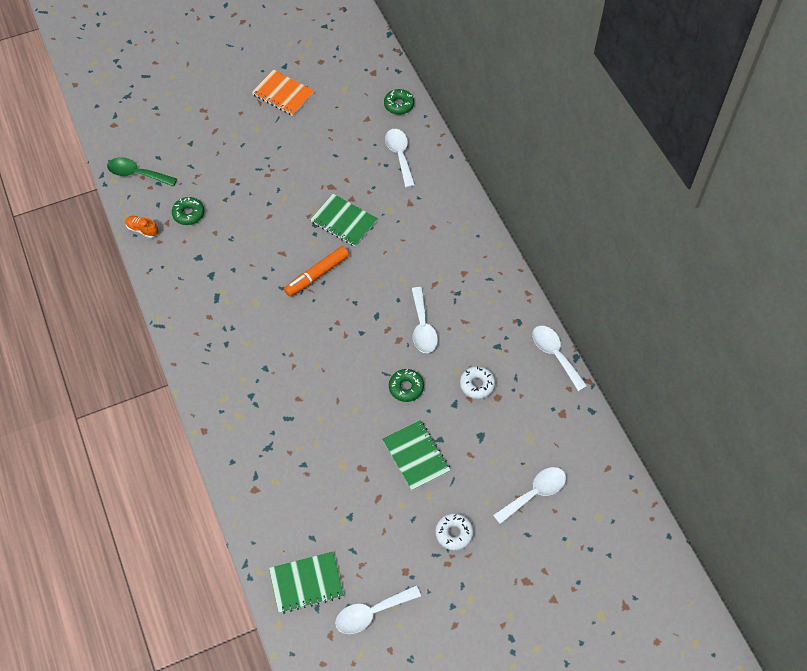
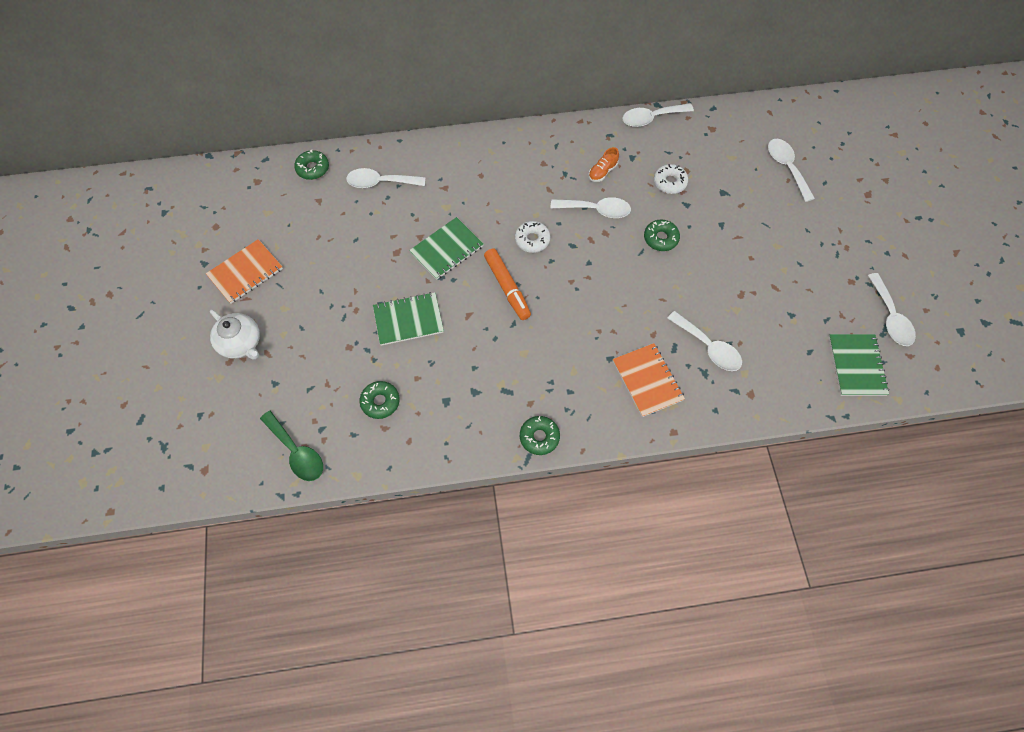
camera: 75 degrees left, 5 degrees up
green spoon [107,157,177,187] -> green spoon turned 75 degrees counterclockwise [260,411,323,481]
orange shoe [125,216,158,238] -> orange shoe moved to [589,147,619,182]
green notebook [382,420,451,491] -> green notebook moved to [373,292,444,346]
white donut [435,513,473,551] -> white donut moved to [515,221,550,253]
none -> white teapot [210,309,260,360]
none -> green donut [520,416,560,455]
none -> orange notebook [613,343,685,417]
none -> white spoon [667,311,742,371]

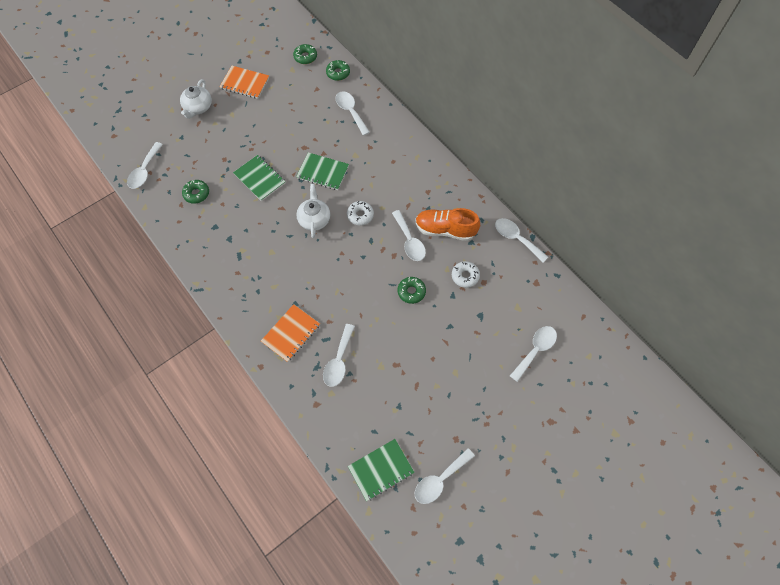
camera: 60 degrees right, 0 degrees up
green spoon [260,411,323,481] -> white spoon [127,142,163,189]
orange marker [484,248,531,320] -> white teapot [296,184,330,238]
green donut [520,416,560,455] -> green donut moved to [293,44,317,64]
orange shoe [589,147,619,182] -> orange shoe [415,208,480,241], size x2.00

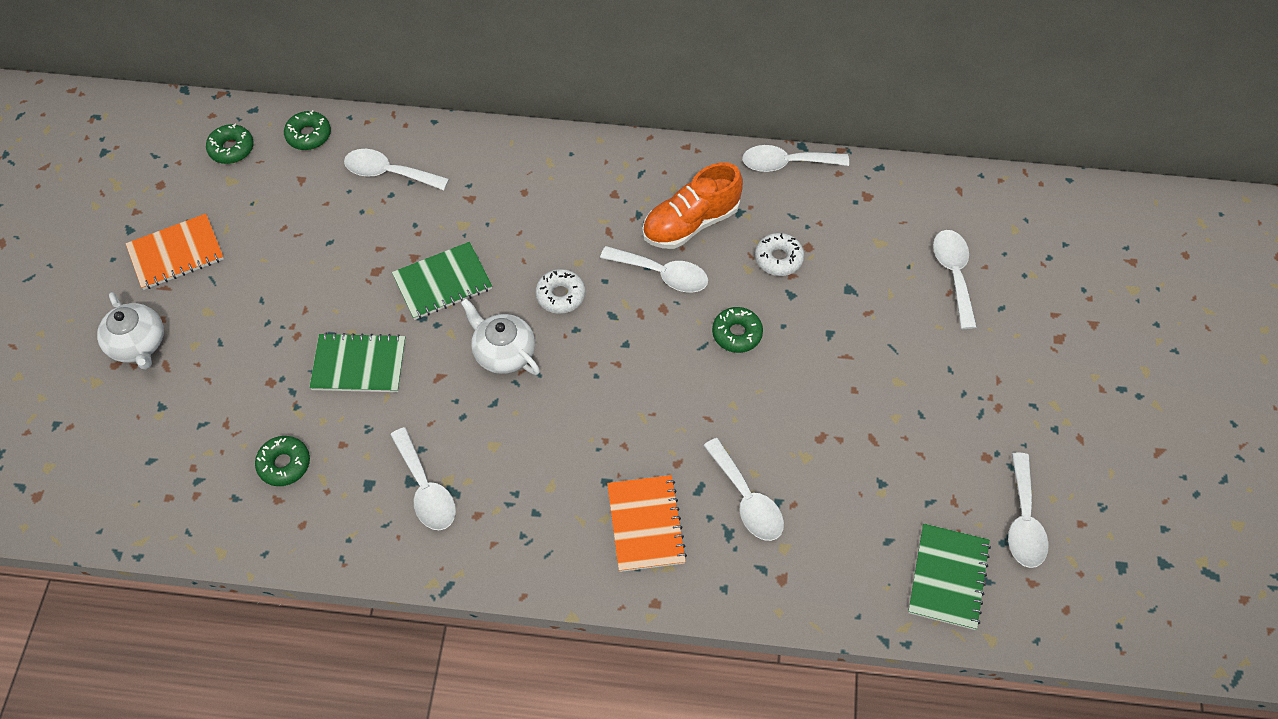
camera: 45 degrees left, 5 degrees down
white spoon [127,142,163,189] -> white spoon moved to [390,427,456,530]

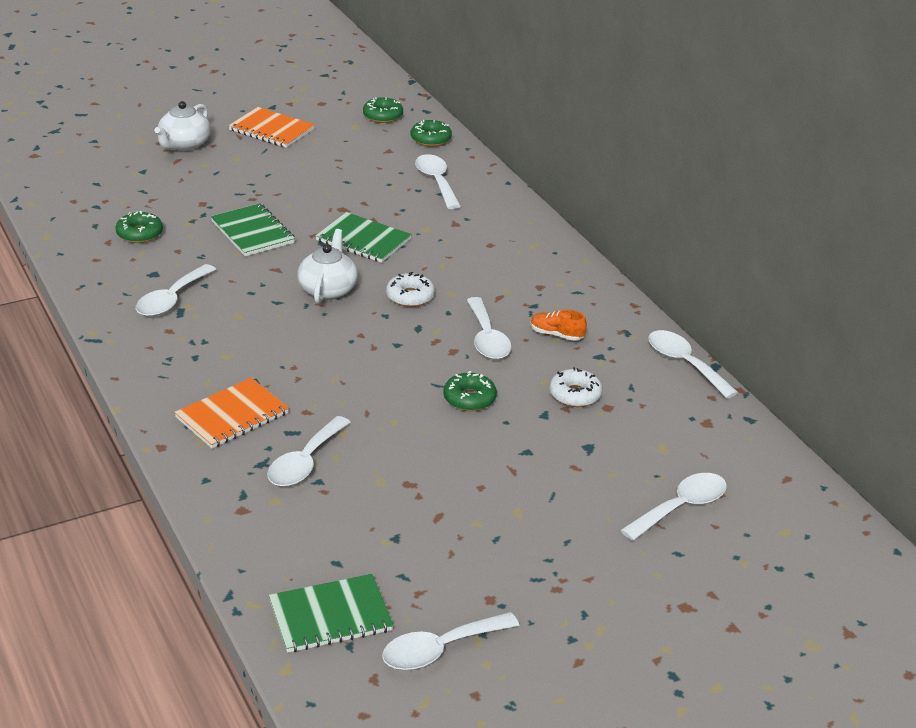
camera: 55 degrees right, 25 degrees down
orange shoe [642,163,743,249] -> orange shoe [531,309,587,341], size x0.50

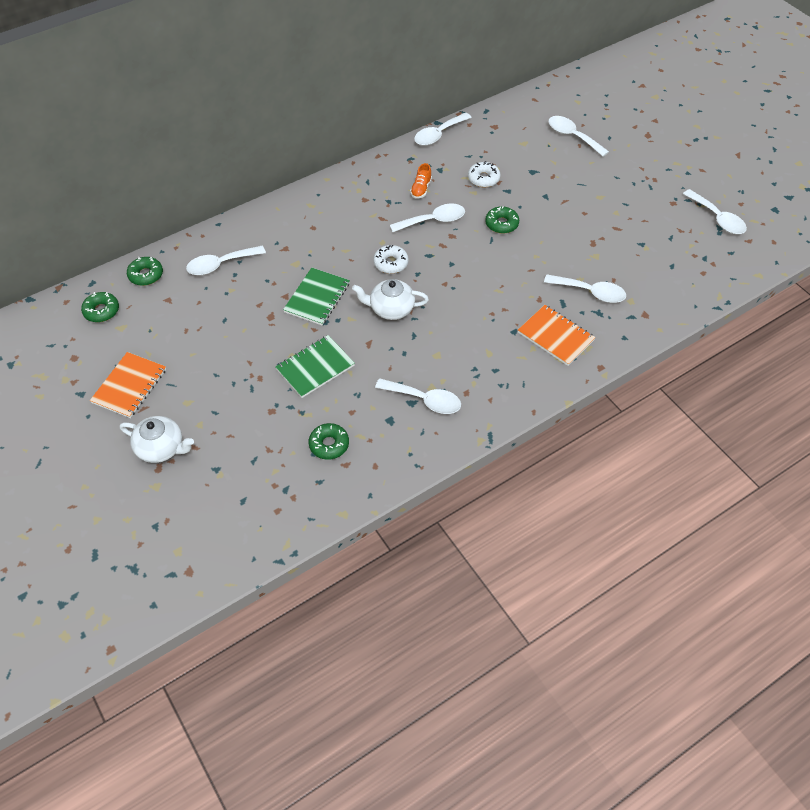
camera: 95 degrees left, 20 degrees up
green notebook [269,574,394,653] -> none

